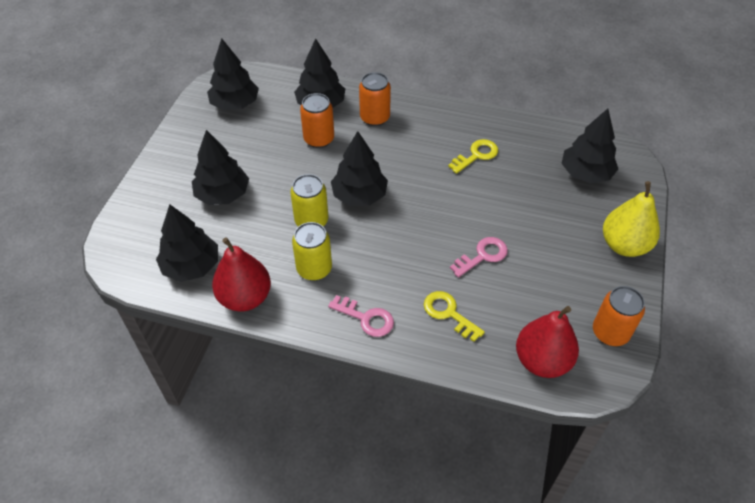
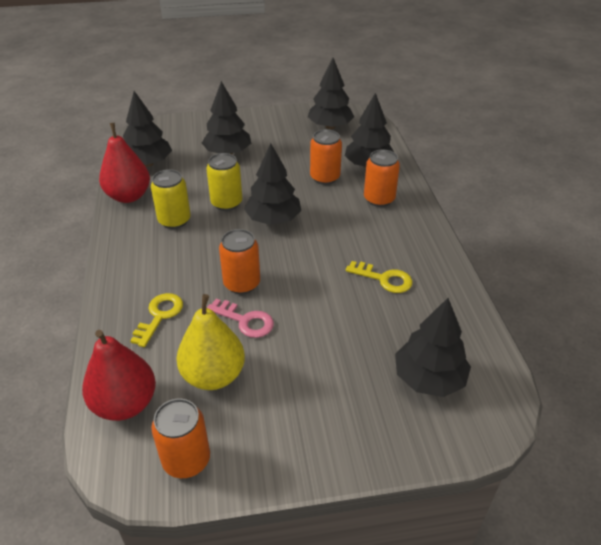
camera: 65 degrees right, 10 degrees down
pink key [328,295,394,337] -> none
yellow pear [603,181,660,257] -> yellow pear moved to [176,294,245,390]
none -> orange can [219,229,260,294]

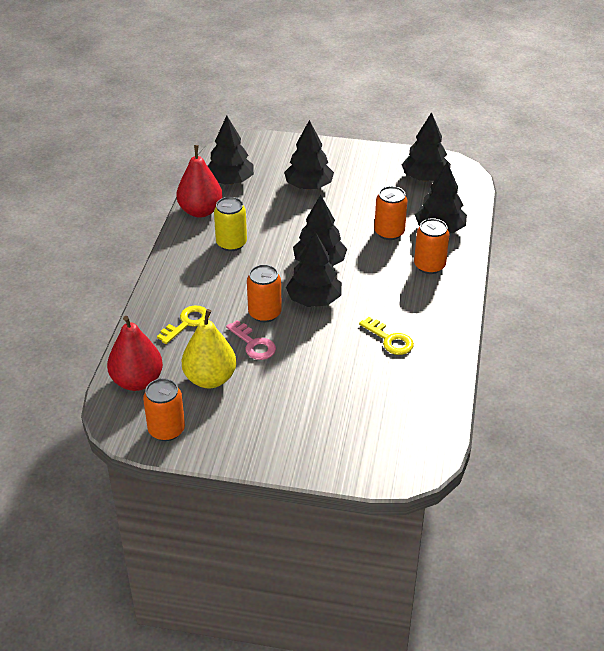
camera: 20 degrees right, 0 degrees up
yellow can [206,153,242,211] -> none
black tree [395,298,471,397] -> black tree moved to [286,232,342,307]

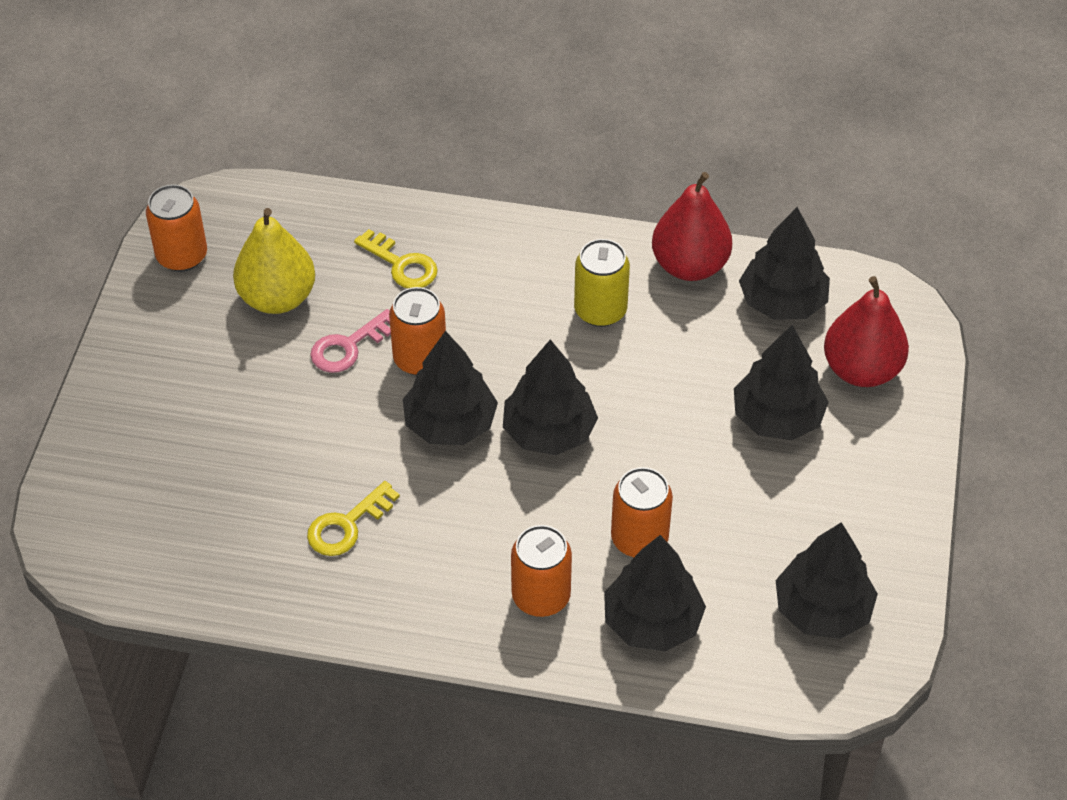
camera: 90 degrees right, 10 degrees up
red pear [107,316,163,391] -> red pear moved to [824,276,909,387]

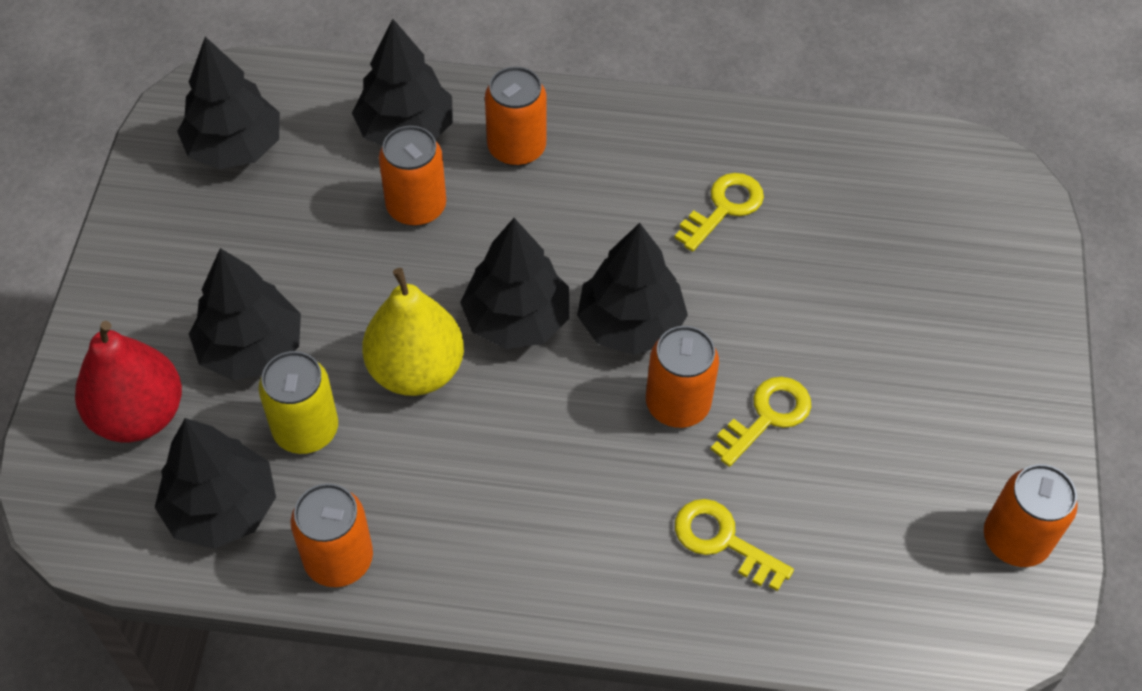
camera: 175 degrees right, 5 degrees up
yellow pear [233,208,315,314] -> yellow pear moved to [362,268,464,396]
pink key [310,309,391,373] -> yellow key [711,377,811,467]
yellow can [574,239,630,327] -> yellow can moved to [259,351,338,454]
red pear [652,172,732,281] -> orange can [291,483,373,587]

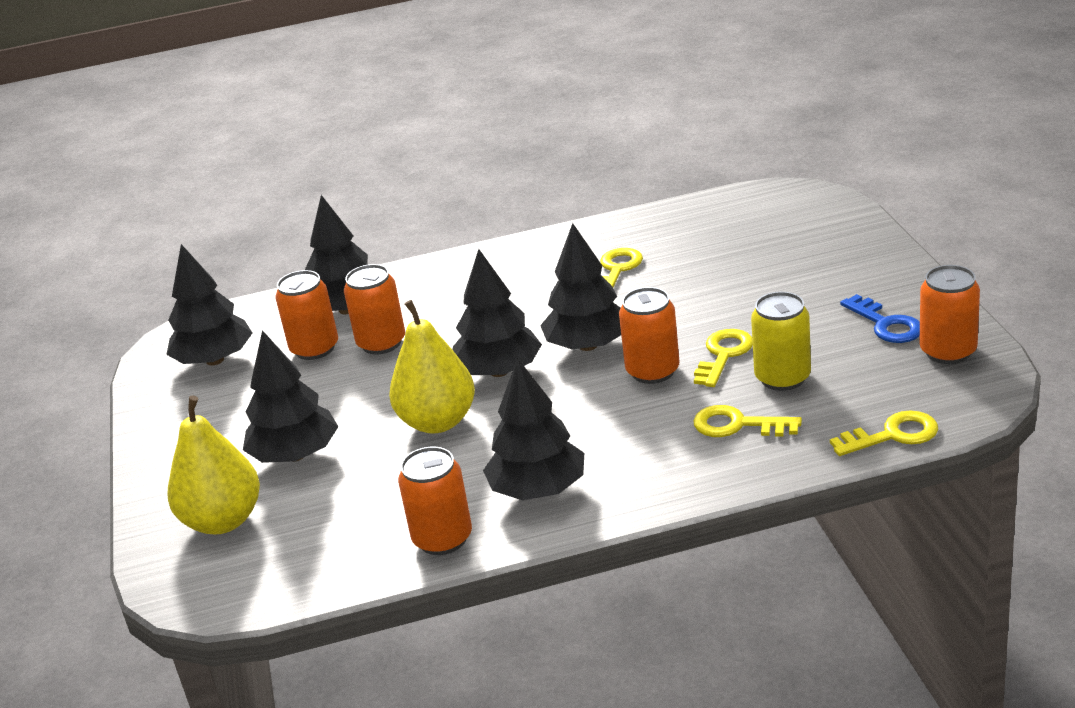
camera: 15 degrees left, 25 degrees down
red pear [75,321,182,442] -> yellow pear [167,395,260,534]
black tree [155,418,276,549] -> black tree moved to [483,358,584,500]
yellow can [259,351,338,454] -> yellow can moved to [751,292,811,391]
orange can [485,66,547,166] -> orange can moved to [275,270,338,360]
none -> yellow key [830,410,938,456]
none -> blue key [840,294,920,343]

